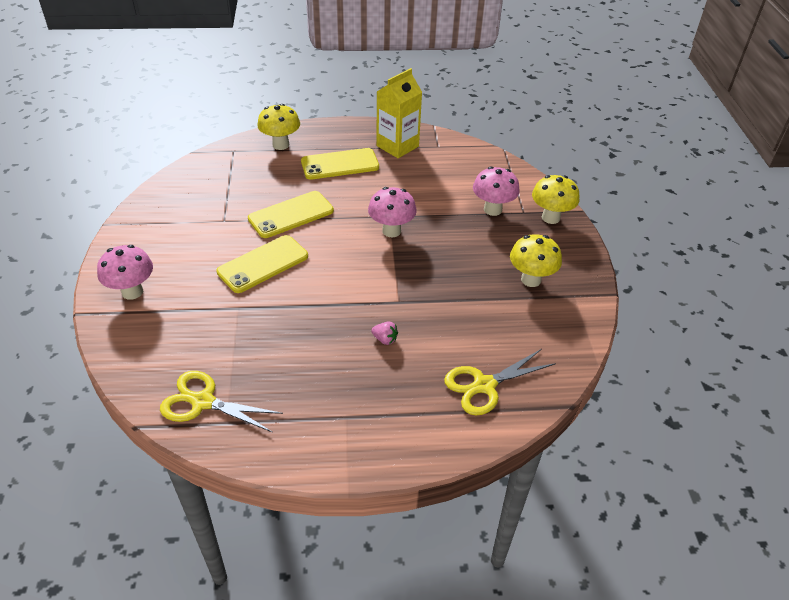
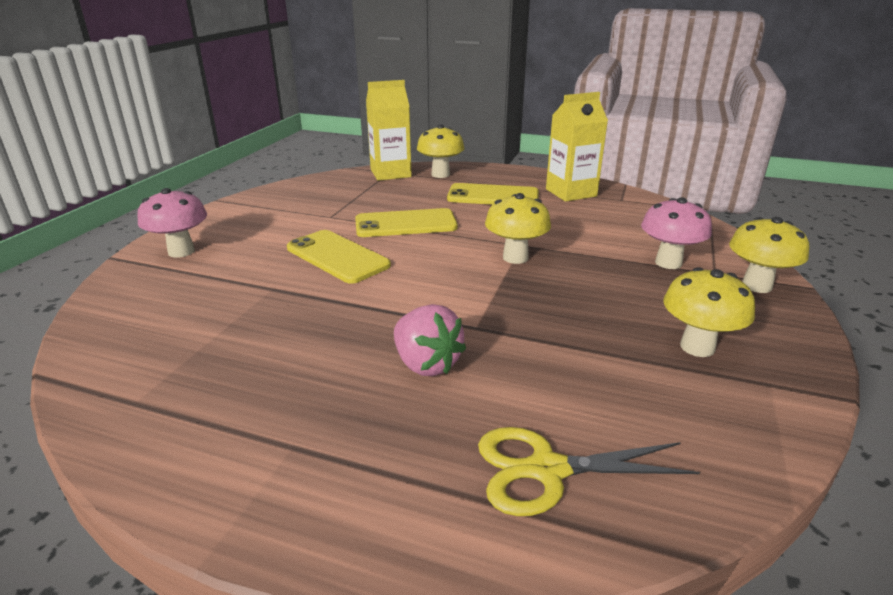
camera: 25 degrees right, 15 degrees down
yellow scissors [160,371,283,432] -> none
yellow phone [216,235,308,293] -> yellow phone turned 60 degrees clockwise [287,230,391,284]
pink mushroom [368,187,417,237] -> yellow mushroom [485,193,551,264]
pink strawberry [371,321,398,345] -> pink strawberry [394,304,466,376], size x1.92
none -> yellow carton [366,80,412,181]

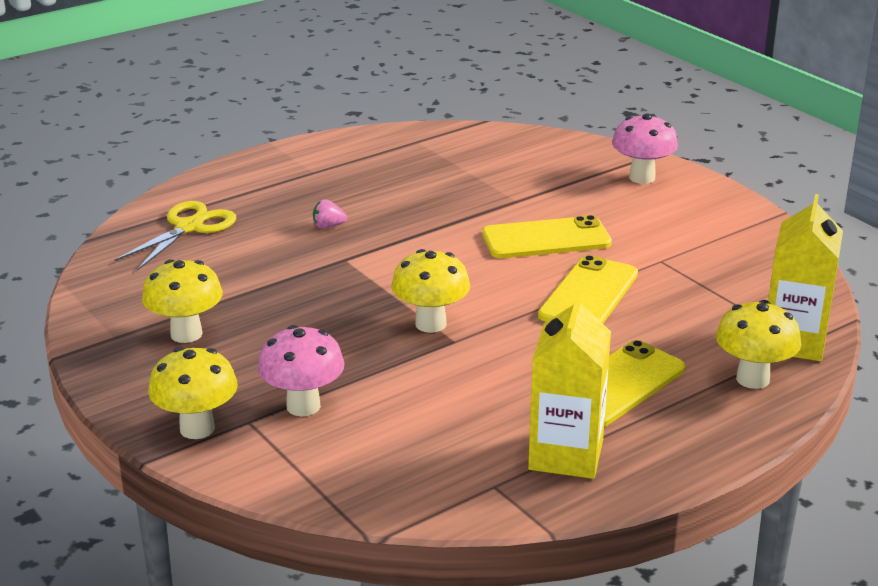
camera: 125 degrees right, 0 degrees up
pink strawberry [394,304,466,376] -> pink strawberry [313,199,347,229], size x0.52

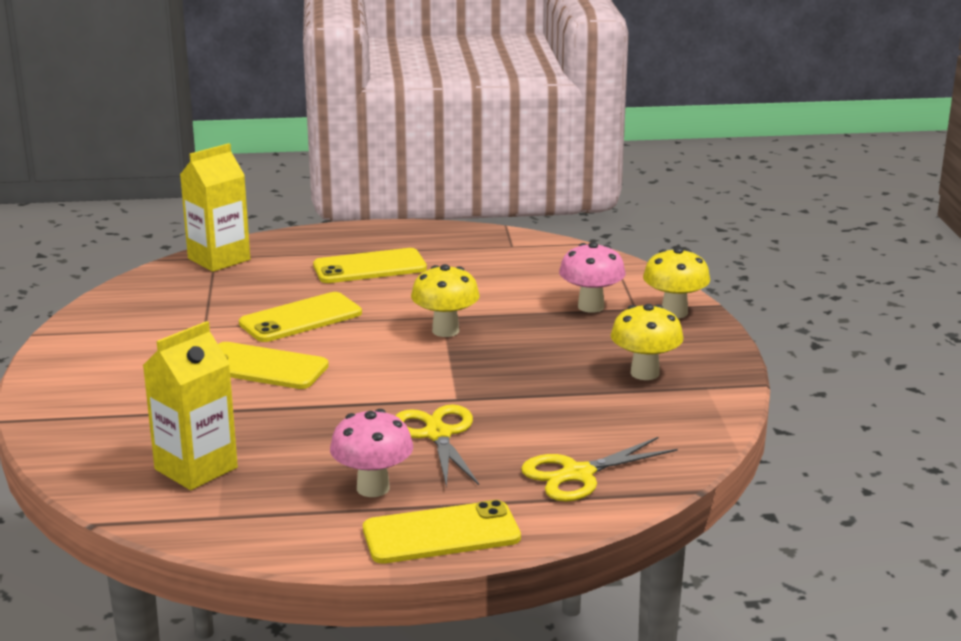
camera: 150 degrees left, 5 degrees down
pink strawberry [313,199,347,229] -> yellow scissors [395,404,479,488]
yellow carton [528,292,611,479] -> yellow carton moved to [143,321,238,490]
pink mushroom [612,114,678,184] -> pink mushroom moved to [330,409,413,497]
yellow mushroom [716,300,801,389] -> none
none -> yellow phone [363,500,521,564]

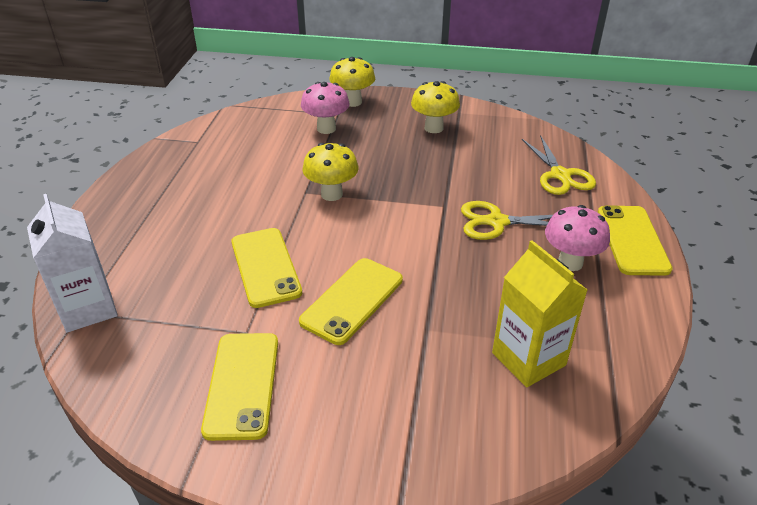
camera: 75 degrees left, 15 degrees up
yellow carton [180,143,250,272] -> white carton [27,194,118,333]
yellow phone [313,248,427,283] -> yellow phone moved to [201,333,278,441]

